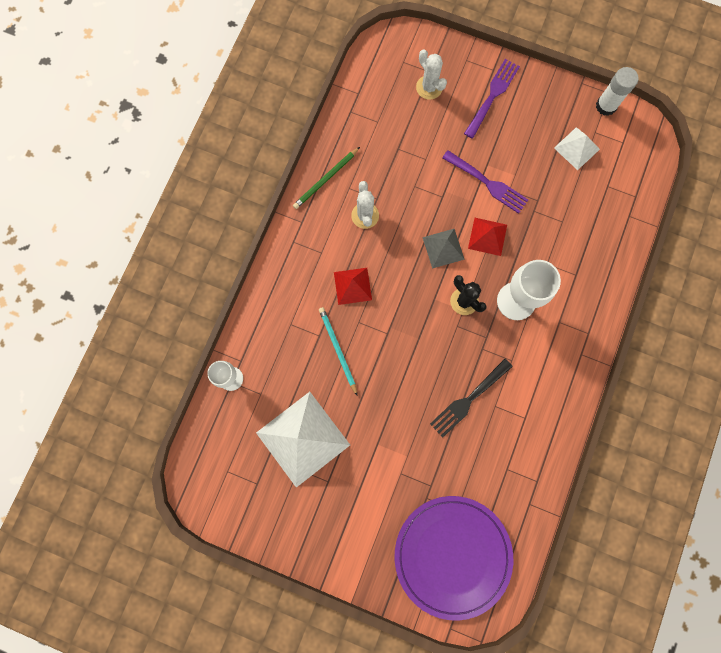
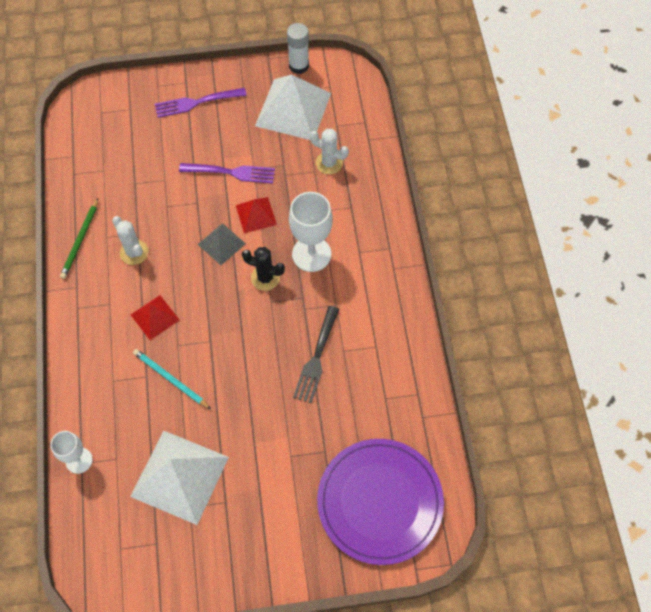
camera: 30 degrees left, 15 degrees down
white cactus [416,50,447,100] -> white cactus moved to [310,129,349,174]
purple fork [464,59,520,139] -> purple fork turned 105 degrees counterclockwise [155,88,247,118]
white pyramid [554,127,600,170] -> white pyramid [255,75,331,140], size x1.91

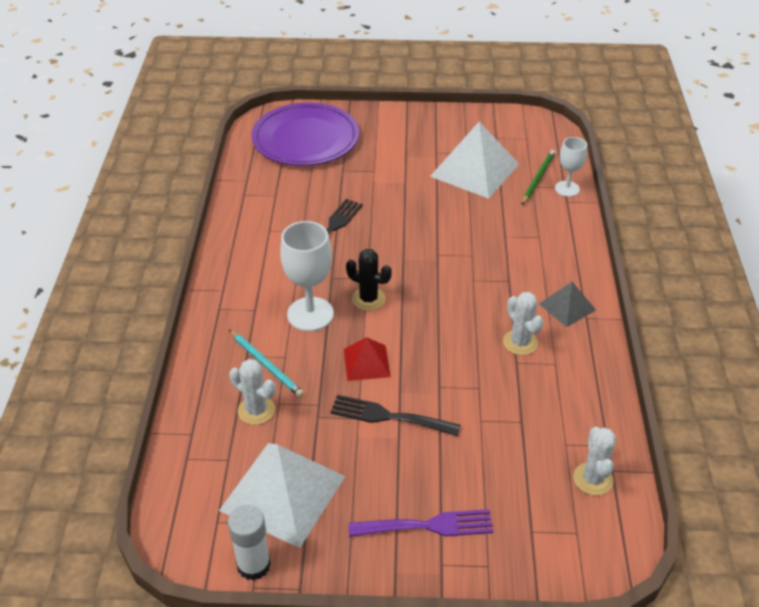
camera: 170 degrees left, 20 degrees down
green pencil [60,198,98,279] -> green pencil moved to [522,150,556,205]
red pyramid [131,295,179,340] -> none
turquoise pencil [133,349,211,409] -> turquoise pencil moved to [229,330,304,397]
purple fork [179,163,275,184] -> black fork [330,395,461,436]
grey pyramid [198,223,246,265] -> grey pyramid moved to [539,282,596,327]
none -> white cactus [573,427,616,496]

